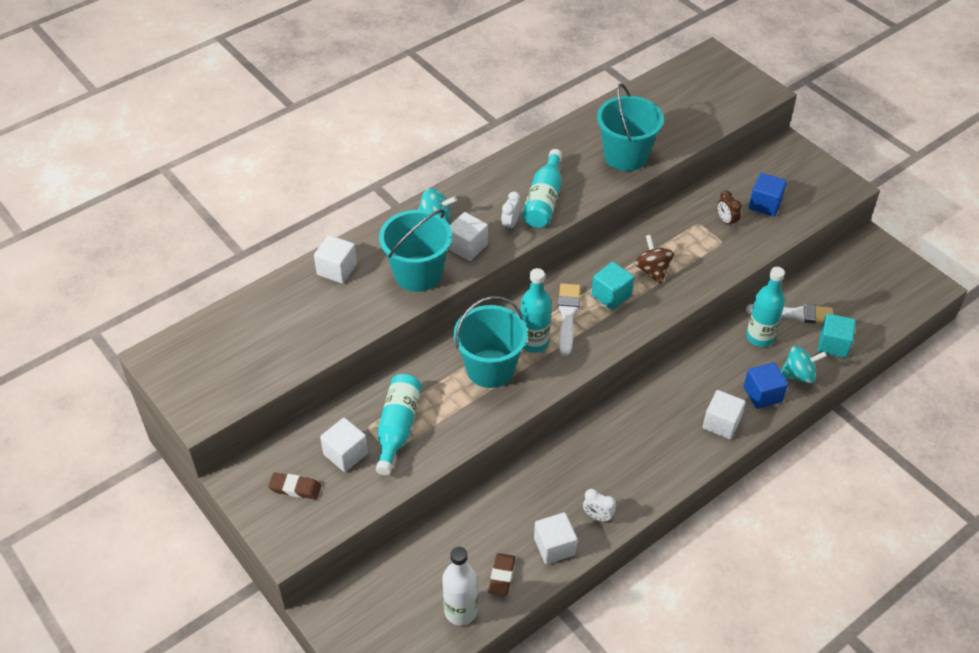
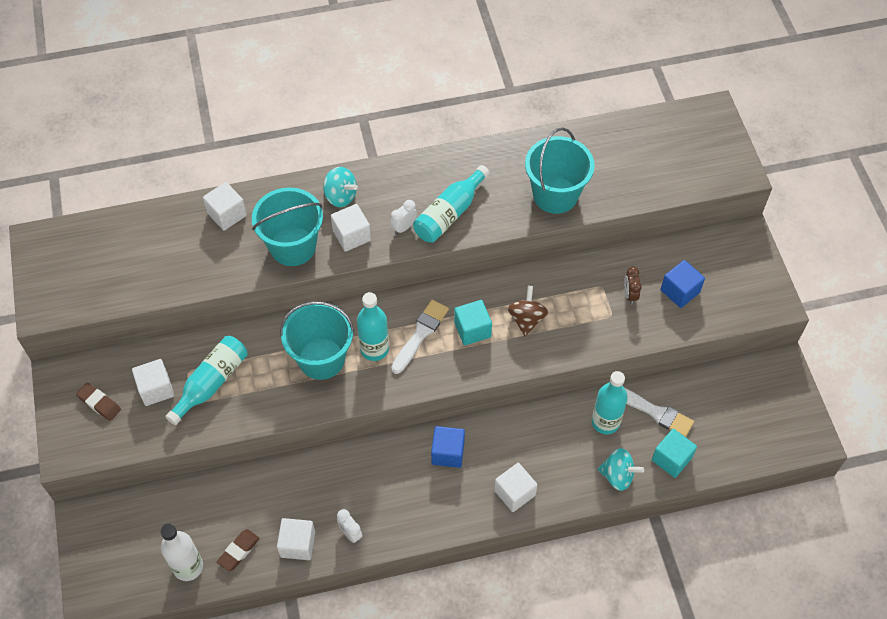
camera: 25 degrees right, 10 degrees up
blue cube [744,362,788,409] -> blue cube moved to [431,426,465,468]

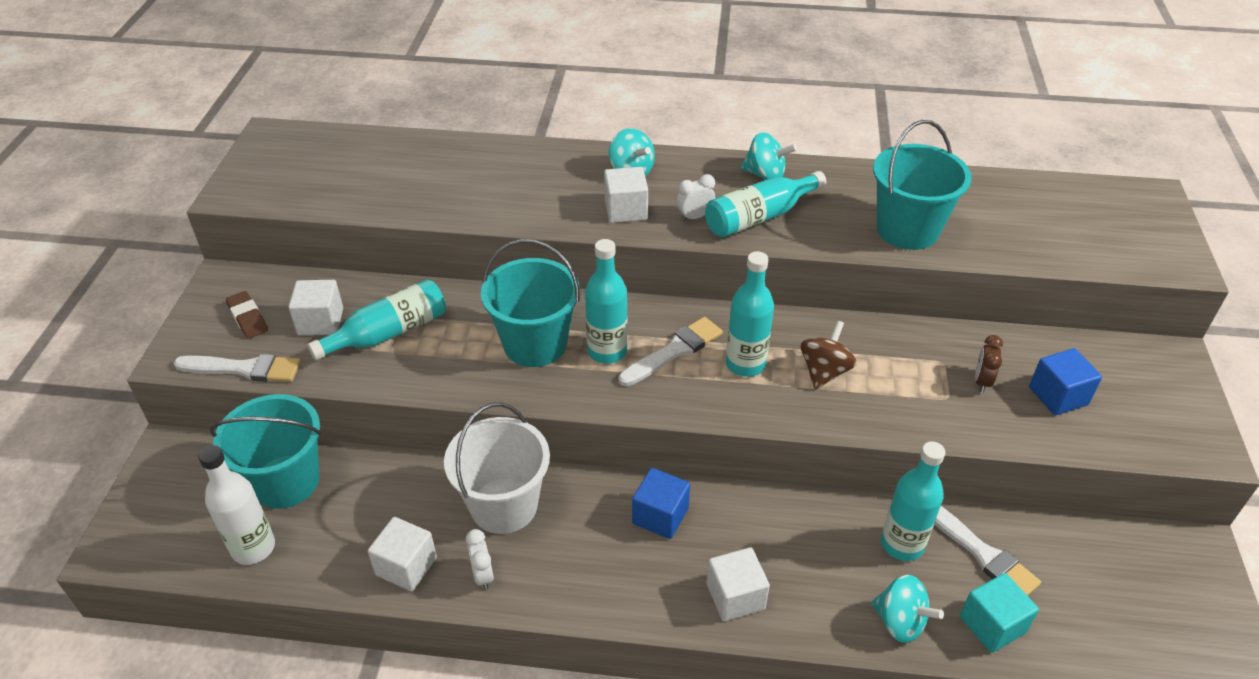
camera: 20 degrees right, 15 degrees down
white cube [203,182,247,231] -> none
brown eraser [217,529,260,571] -> none
turquoise bucket [252,187,323,266] -> turquoise bucket moved to [210,394,321,509]
turquoise cube [454,300,492,345] -> turquoise bottle [726,251,774,377]
none -> white brush [174,354,301,382]
none -> white bucket [444,403,550,534]
none -> turquoise spinning top [741,132,797,180]

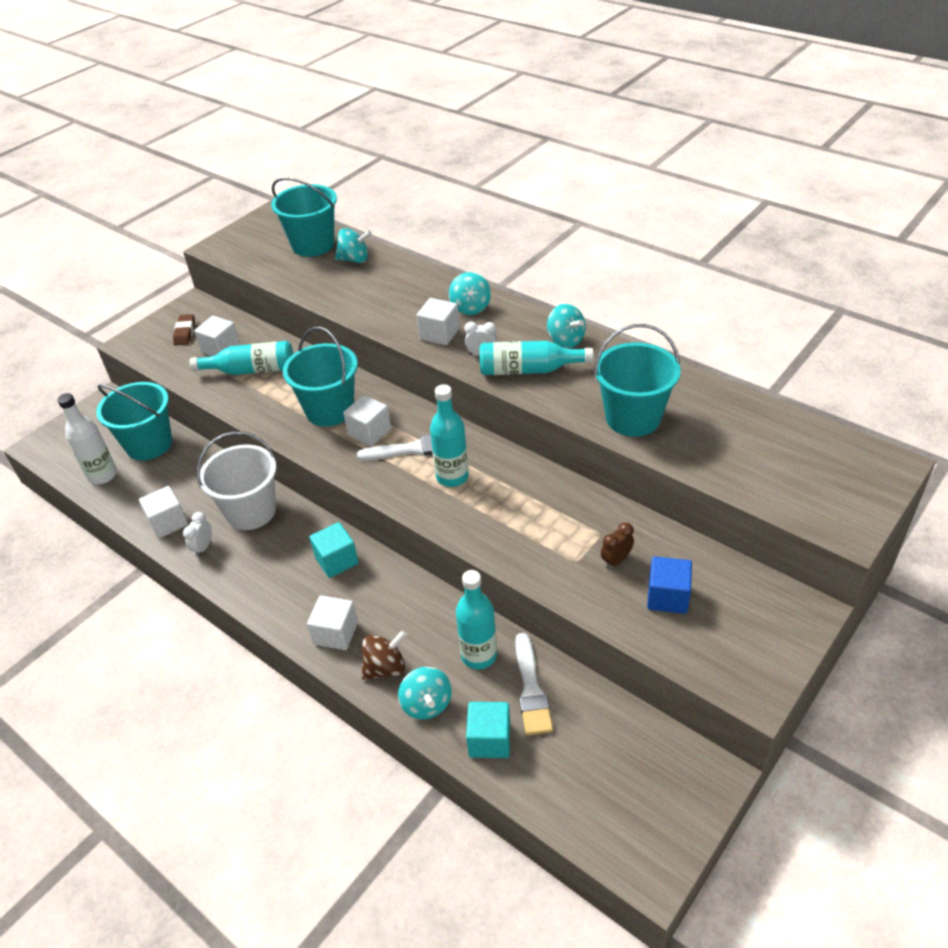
camera: 35 degrees right, 0 degrees up
white brush [174,354,301,382] -> none
turquoise bottle [585,239,628,364] -> white cube [343,395,391,446]
blue cube [632,468,690,539] -> turquoise cube [309,522,359,578]
brown spinning top [801,320,857,389] -> brown spinning top moved to [362,630,407,680]
none -> turquoise bucket [271,177,337,257]
none -> turquoise spinning top [335,228,372,263]

